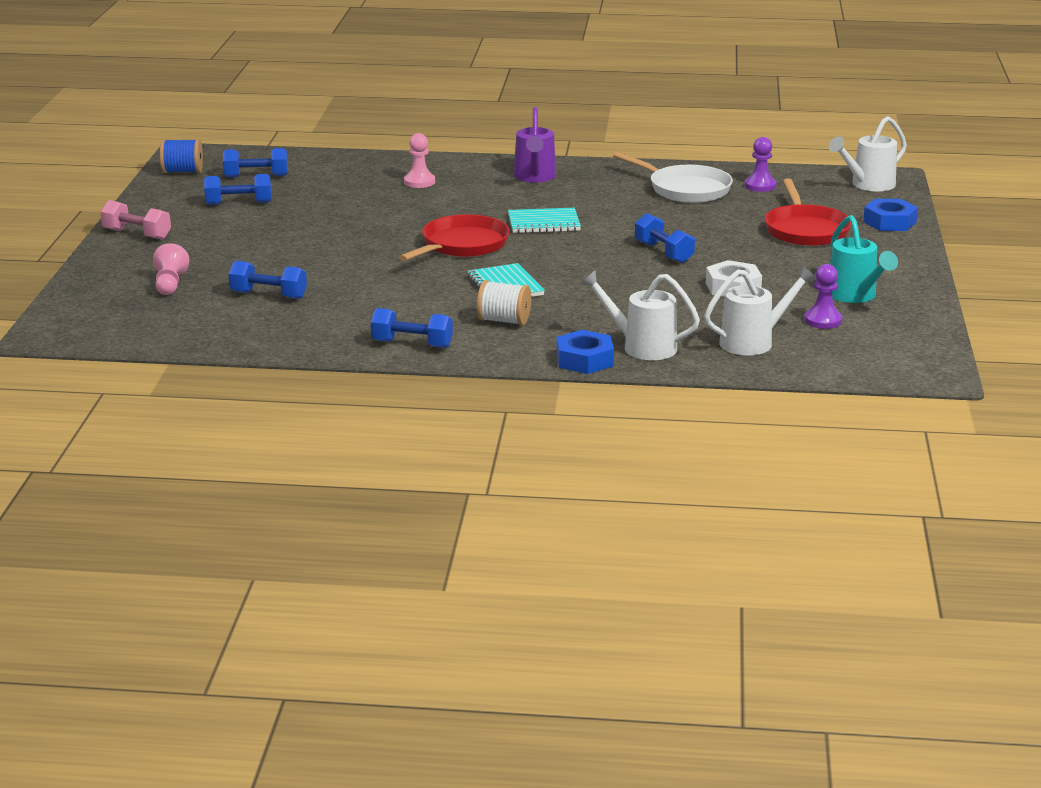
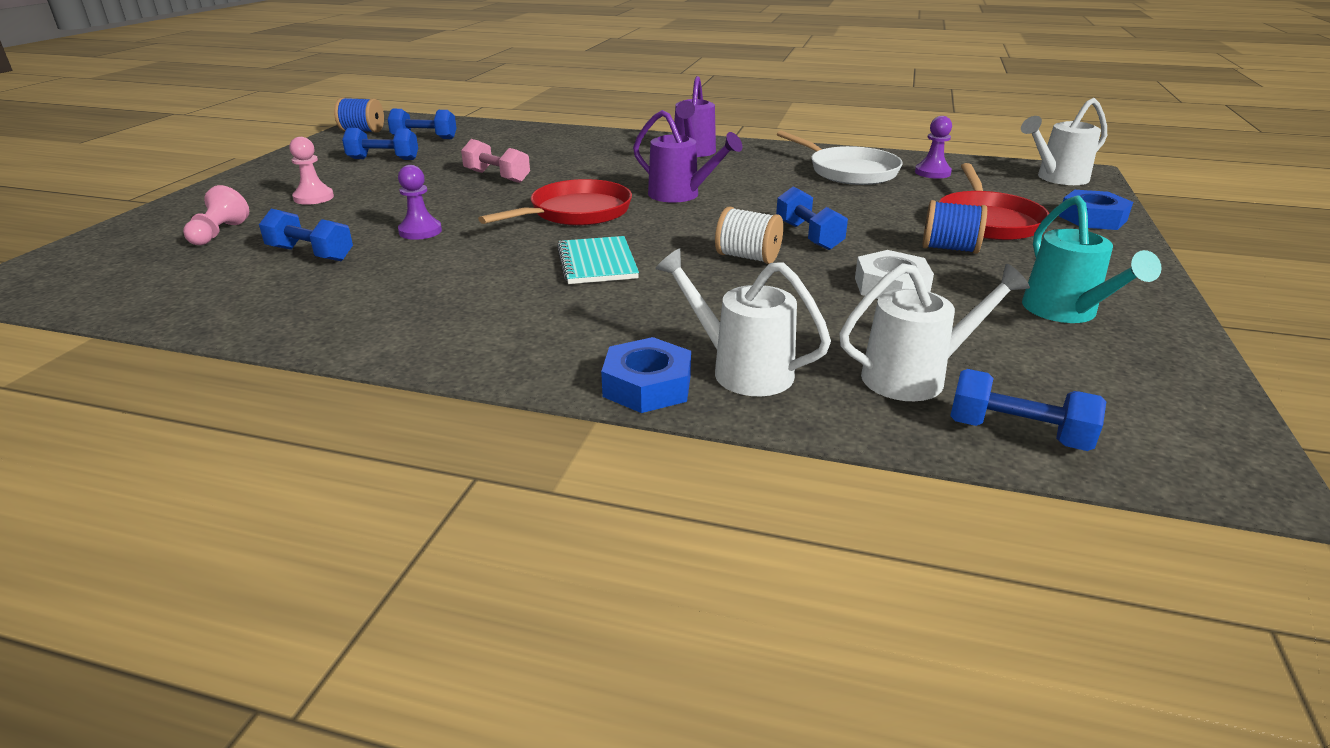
camera: 10 degrees right, 5 degrees up
pink dumbbell [101,200,171,240] -> pink dumbbell moved to [461,139,530,183]
blue dumbbell [371,308,453,348] -> blue dumbbell moved to [950,369,1107,451]
pink pawn [404,133,435,188] -> pink pawn moved to [289,137,334,205]
white spool [477,280,531,326] -> white spool moved to [715,207,783,264]
turquoise notebook [508,208,581,233] -> purple watering can [633,110,742,203]
purple pawn [804,264,842,329] -> purple pawn moved to [398,165,442,240]
none -> blue spool [922,200,987,254]

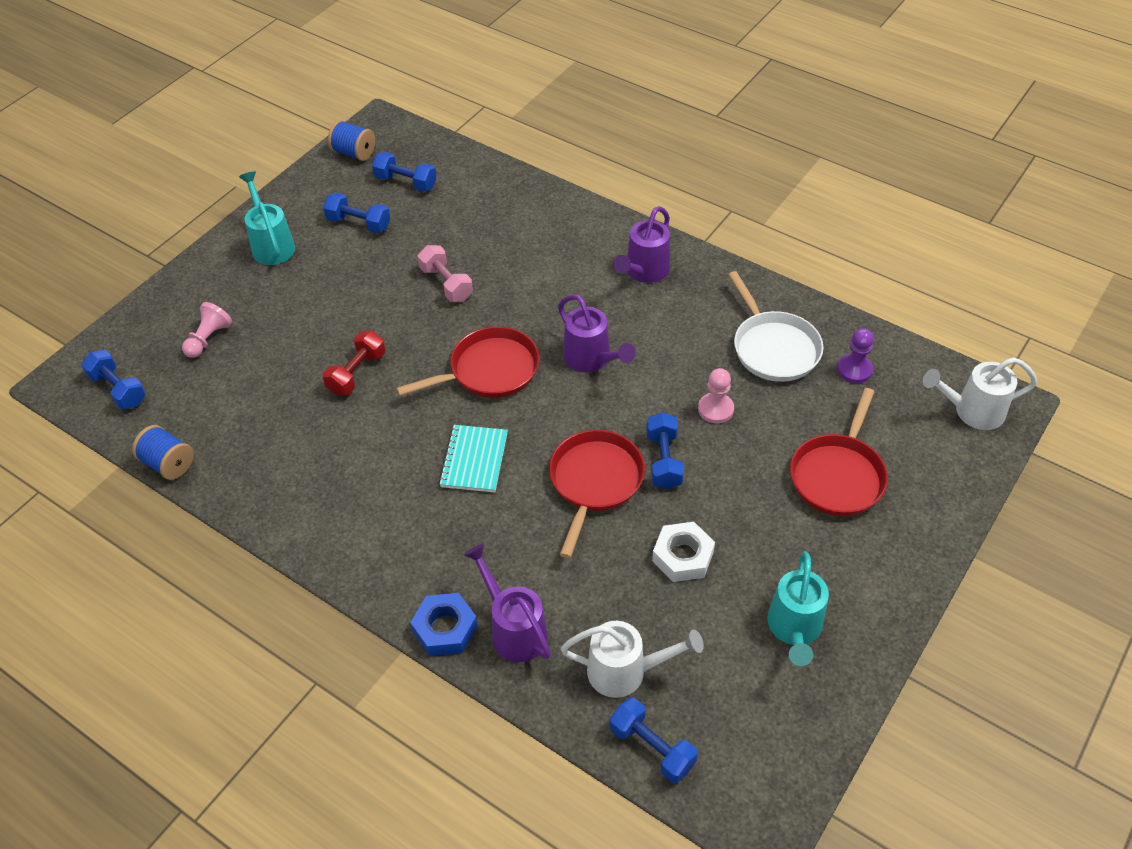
camera: 20 degrees right, 20 degrees up
blue dumbbell [259,209,353,261] -> blue dumbbell moved to [81,350,146,410]
pink pawn [289,137,334,205] -> pink pawn moved to [698,368,734,424]
purple pawn [398,165,442,240] -> red dumbbell [323,331,385,395]
white watering can [655,248,831,396] -> purple watering can [464,544,551,662]
white spool [715,207,783,264] -> red pan [549,430,645,558]
blue spool [922,200,987,254] -> blue spool moved to [132,425,194,480]
blue nut [1059,190,1133,230] -> none
none -> turquoise watering can [239,172,295,265]

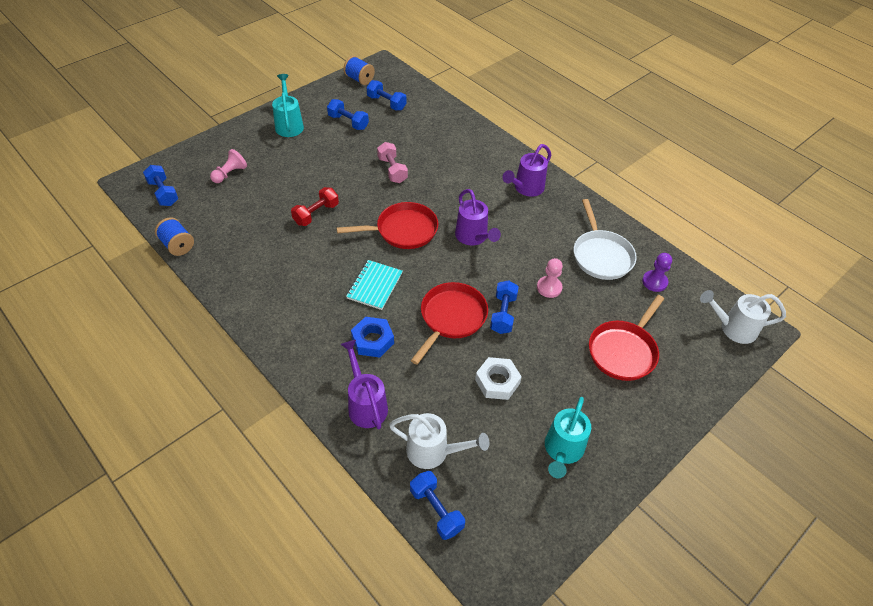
camera: 10 degrees right, 0 degrees up
blue nut [410,593,478,656] -> blue nut moved to [351,317,394,358]

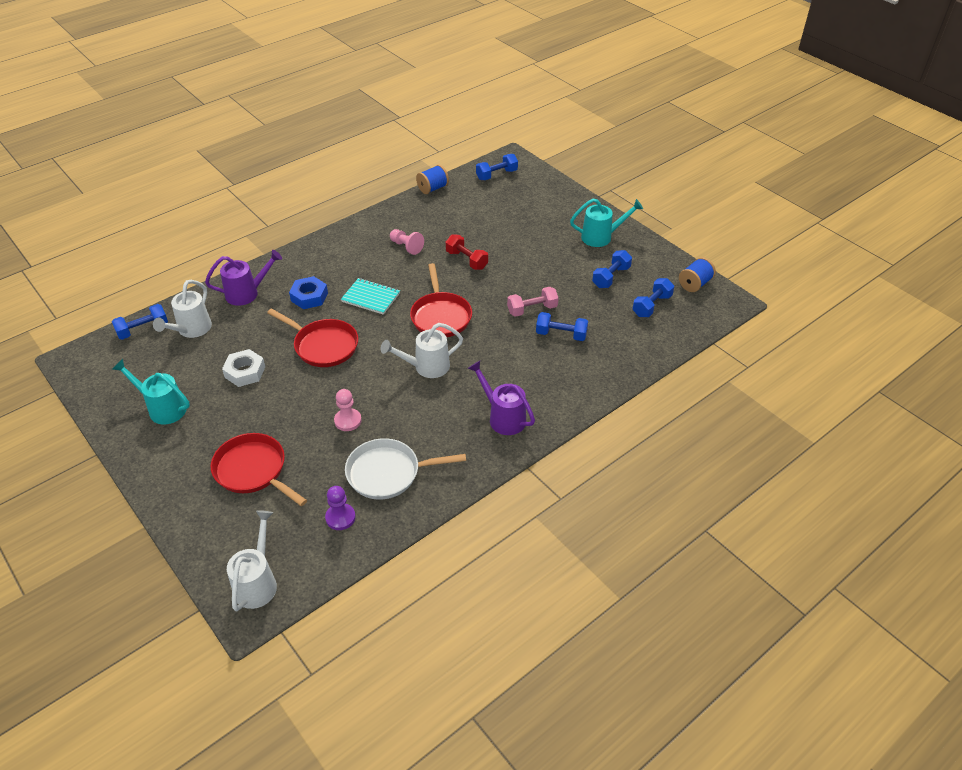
camera: 95 degrees right, 5 degrees down
pink pawn [210,149,247,183] -> pink pawn moved to [390,229,424,255]
purple watering can [455,189,501,246] -> white watering can [381,323,463,378]
blue dumbbell [490,280,519,334] -> blue dumbbell moved to [536,312,588,341]

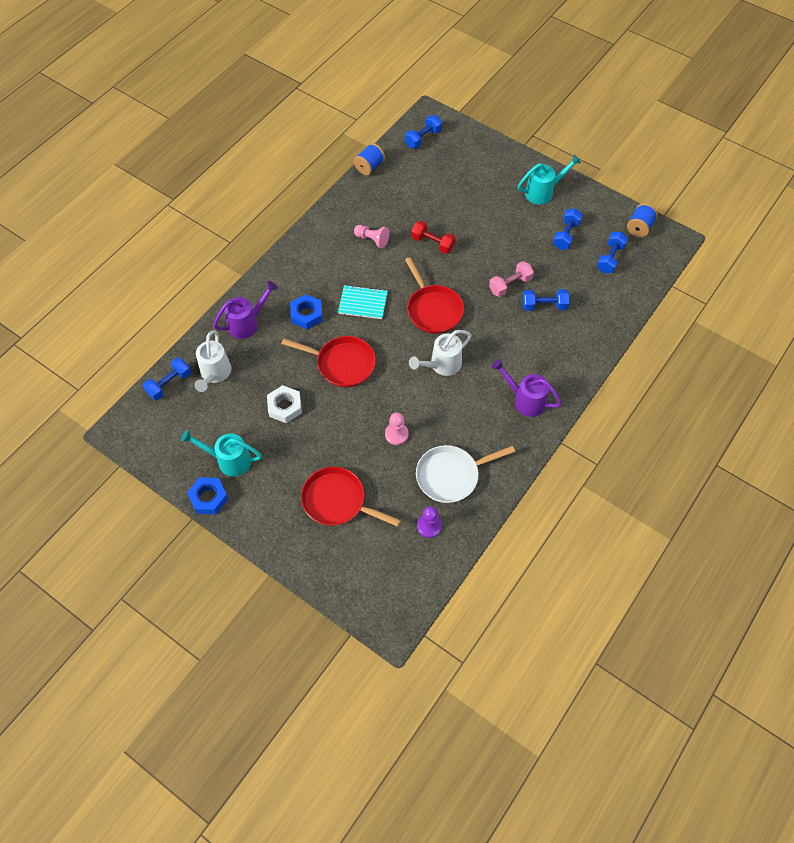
camera: 15 degrees left, 15 degrees up
white watering can [227,510,277,611] -> none
none -> blue nut [187,477,228,514]

